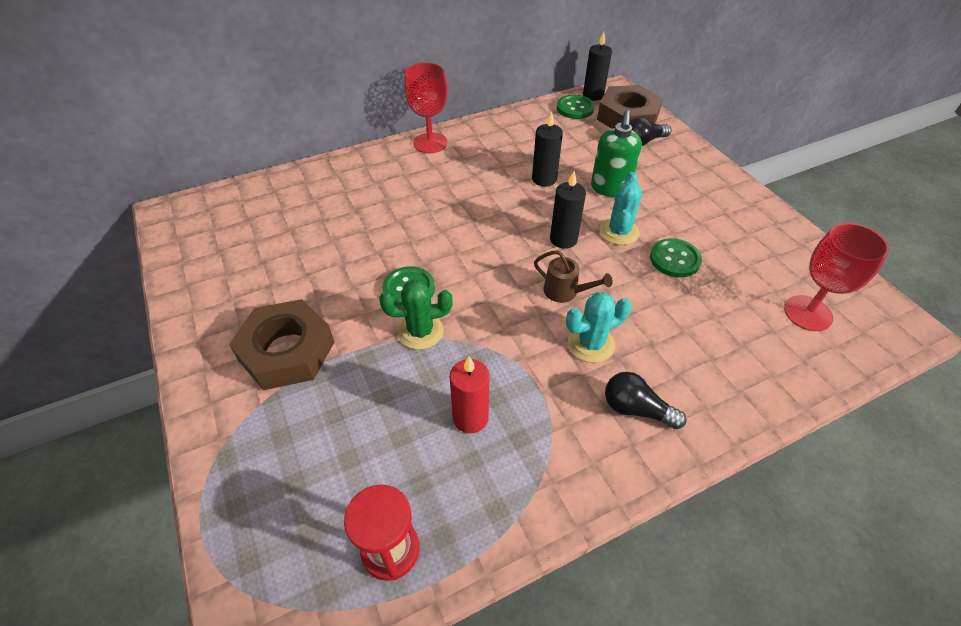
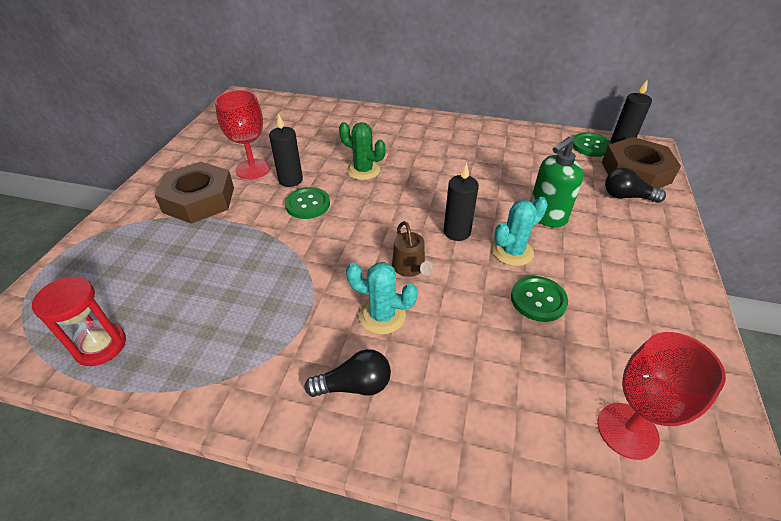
camera: 40 degrees right, 5 degrees down
green cactus [379,279,453,350] -> green cactus moved to [339,122,386,180]
red goblet [404,62,448,153] -> red goblet moved to [215,90,271,179]
red candle [450,356,490,433] -> none
black candle [532,111,563,187] -> black candle moved to [269,113,303,187]
black light bulb [605,372,687,429] -> black light bulb turned 105 degrees clockwise [304,349,391,397]

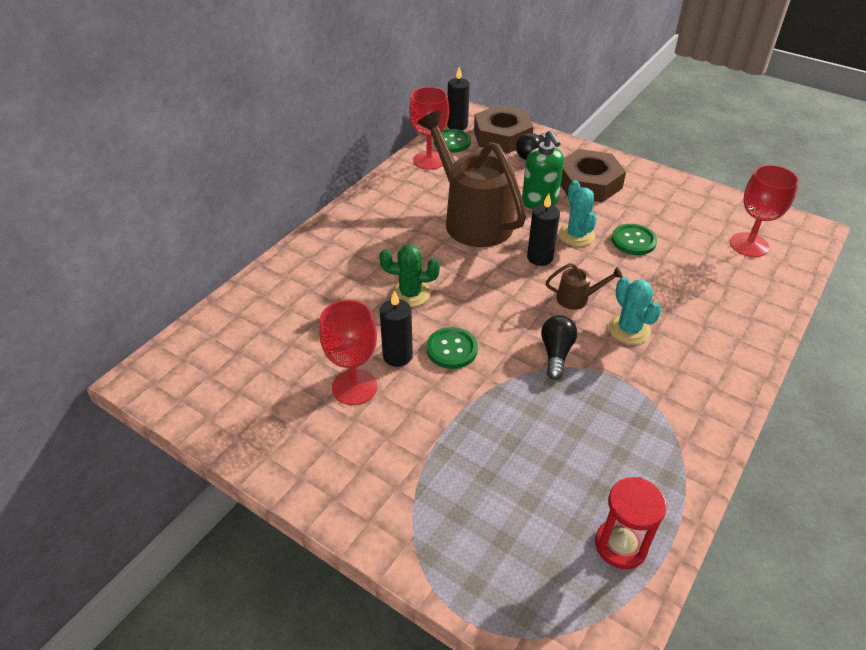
camera: 70 degrees left, 0 degrees up
brown nut [155,161,234,224] -> brown nut moved to [561,149,626,202]
black light bulb [304,349,391,397] -> black light bulb moved to [541,315,577,380]
green cactus [339,122,386,180] -> green cactus turned 45 degrees clockwise [379,244,440,307]
turquoise cactus [346,262,418,334] -> turquoise cactus turned 60 degrees counterclockwise [608,277,661,344]
none -> red goblet [409,87,449,170]
none -> brown watering can [417,110,526,247]

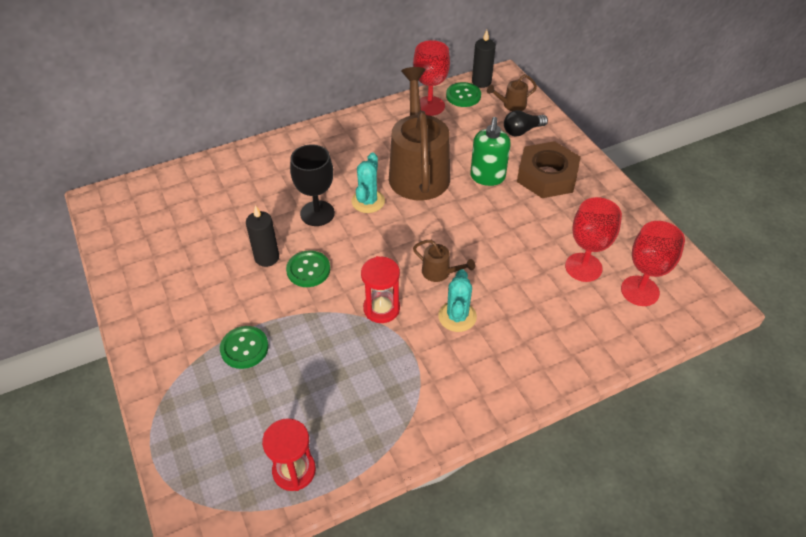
camera: 30 degrees right, 5 degrees up
red goblet [319,300,377,405] -> red goblet moved to [565,197,622,282]
green cactus [379,244,440,307] -> black goblet [290,144,335,226]
brown nut [474,105,533,153] -> brown watering can [487,74,537,111]
black candle [527,193,560,266] -> none
black light bulb [541,315,577,380] -> red hourglass [361,256,400,323]
turquoise cactus [559,180,597,246] -> turquoise cactus moved to [351,152,385,213]
green button [612,224,657,255] -> green button moved to [220,326,269,369]

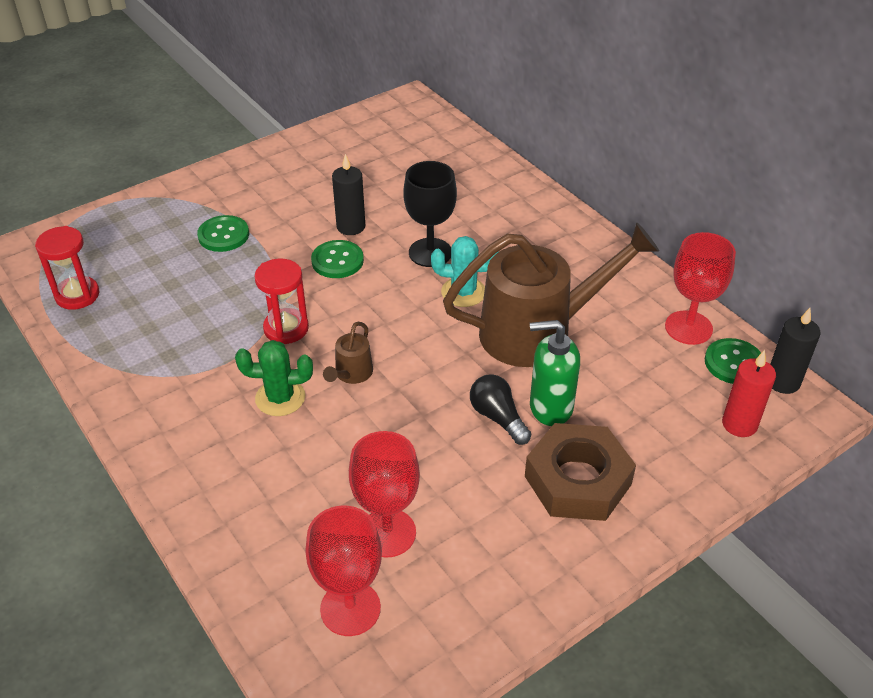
camera: 80 degrees right, 5 degrees down
turquoise cactus [438,269,477,332] -> green cactus [235,340,313,416]
brown watering can [487,74,537,111] -> red candle [722,350,776,437]
black light bulb [504,110,548,136] -> black light bulb moved to [470,374,531,445]

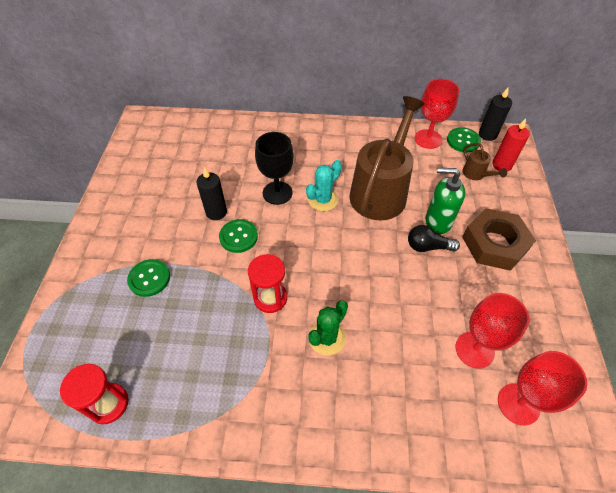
camera: 50 degrees left, 10 degrees up
brown watering can [323,322,373,384] -> brown watering can moved to [462,143,507,180]
green soap dispenser [530,320,580,426] -> green soap dispenser turned 60 degrees clockwise [426,168,465,234]

